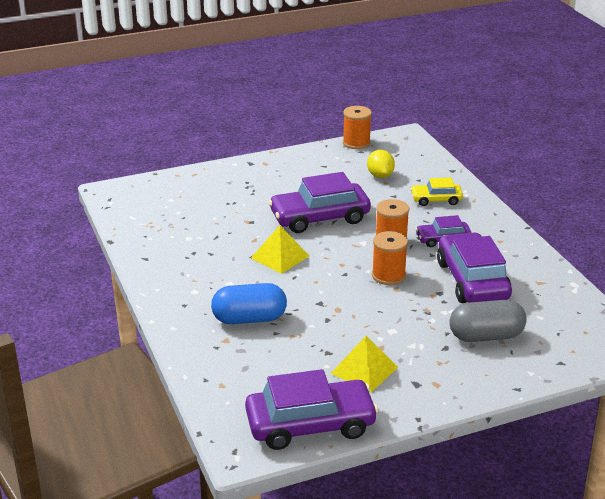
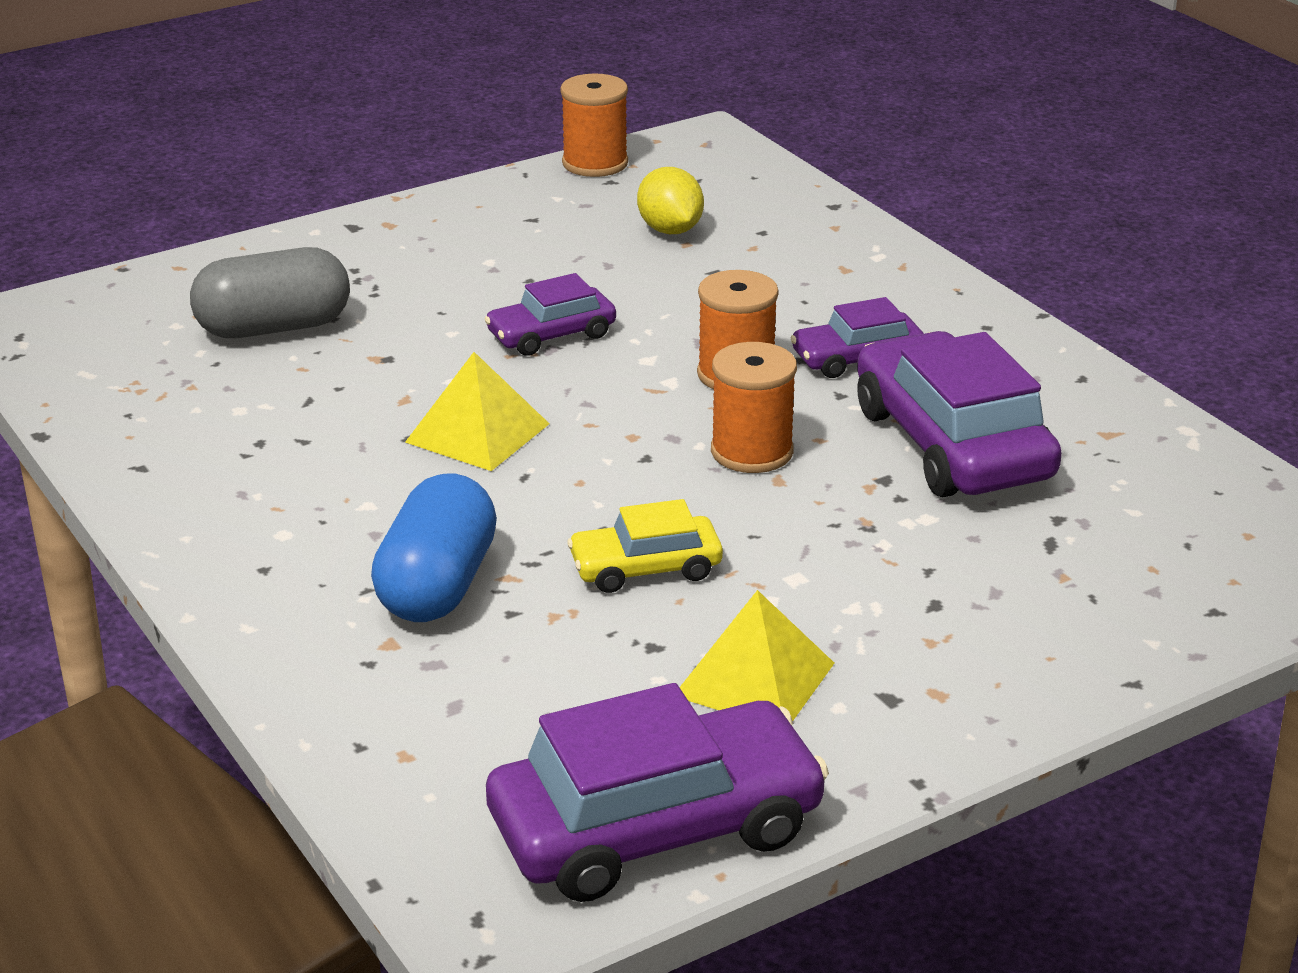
camera: 10 degrees left, 0 degrees up
blue capsule [211,283,287,324] -> blue capsule turned 60 degrees counterclockwise [371,473,497,622]
purple car [268,172,371,233] -> purple car [485,273,616,356], size x0.53
yellow car [411,178,463,206] -> yellow car moved to [567,499,723,593]
grey capsule [449,300,527,342] -> grey capsule moved to [190,247,350,338]

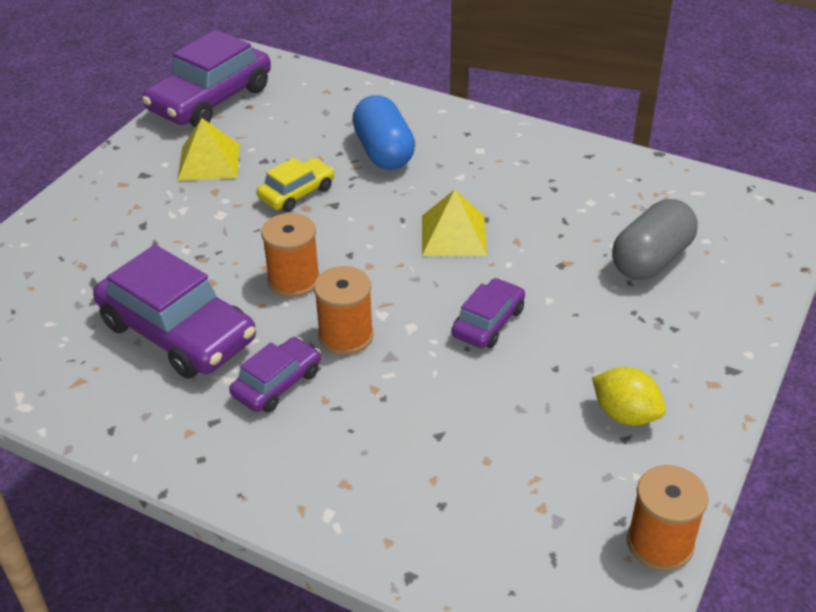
camera: 150 degrees right, 10 degrees up
yellow lemon [637,167,704,234] -> yellow lemon moved to [592,367,666,425]

